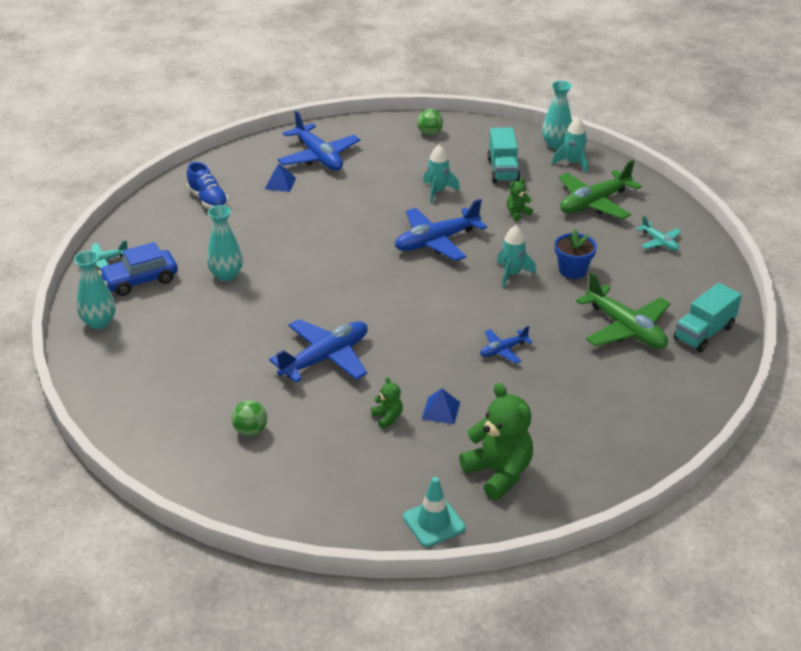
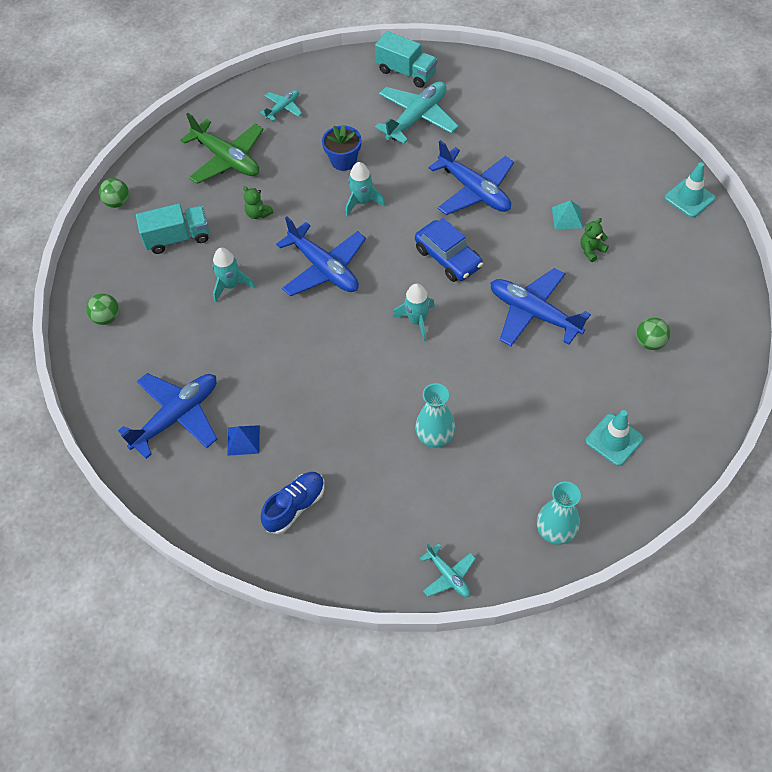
camera: 100 degrees left, 20 degrees up
blue car [99,242,178,296] -> blue car moved to [415,218,483,282]
blue pyramid [422,388,460,424] -> turquoise pyramid [552,200,583,229]
green teddy bear [459,383,533,500] -> none
blue plane [480,326,533,364] -> blue plane [428,140,514,215], size x1.93
turquoise vase [542,81,572,149] -> green ball [99,178,129,208]
turquoise rocket [552,117,588,173] -> turquoise rocket moved to [393,283,435,341]
green plane [576,272,670,349] -> turquoise plane [375,81,459,144]
none -> turquoise traffic cone [586,410,643,466]

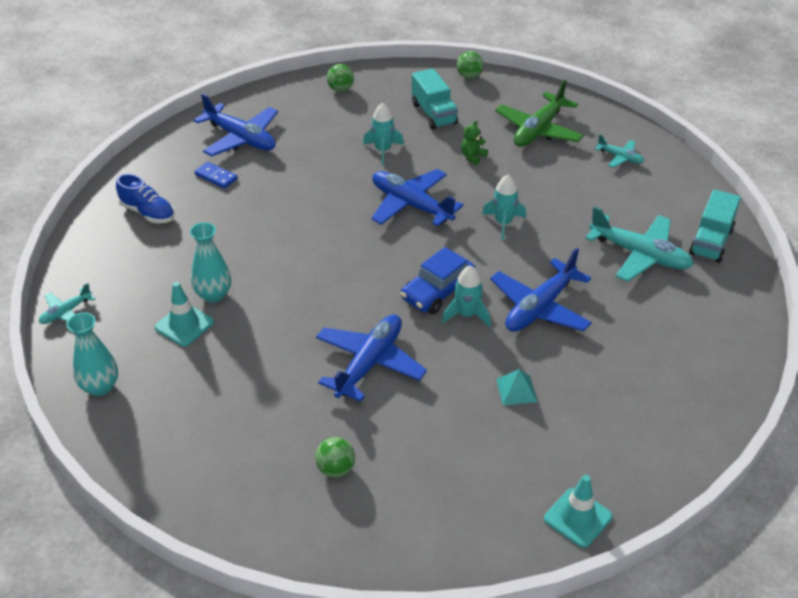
camera: 80 degrees right, 15 degrees down
blue pyramid [227,425,260,456] -> blue domino [194,162,238,189]
blue plane [276,217,366,296] -> blue plane turned 90 degrees clockwise [371,169,463,227]
blue flower pot [322,125,361,171] -> none
turquoise rocket [393,283,435,341] -> turquoise rocket moved to [442,265,491,328]
green teddy bear [581,218,609,262] -> none
turquoise traffic cone [586,410,643,466] -> turquoise traffic cone moved to [155,282,214,346]

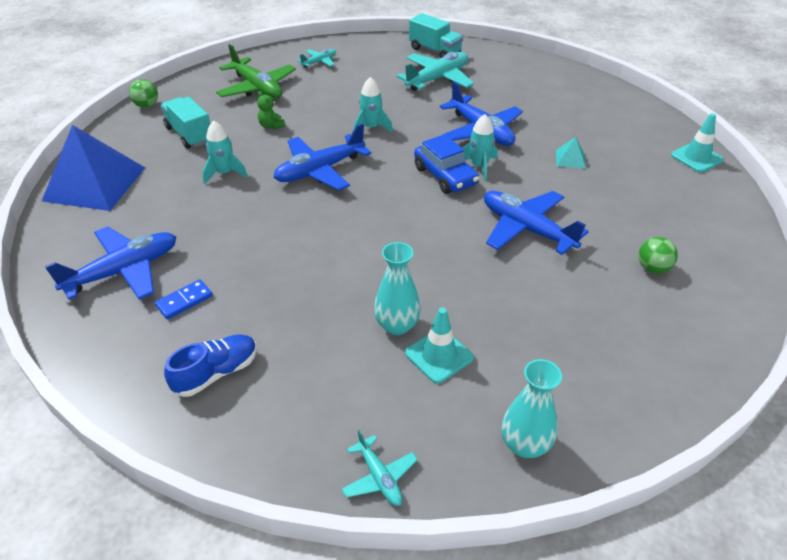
camera: 75 degrees left, 0 degrees up
green ball [327,64,354,92] -> blue pyramid [42,125,145,211]
turquoise truck [412,68,458,130] -> turquoise truck turned 120 degrees counterclockwise [160,97,210,149]

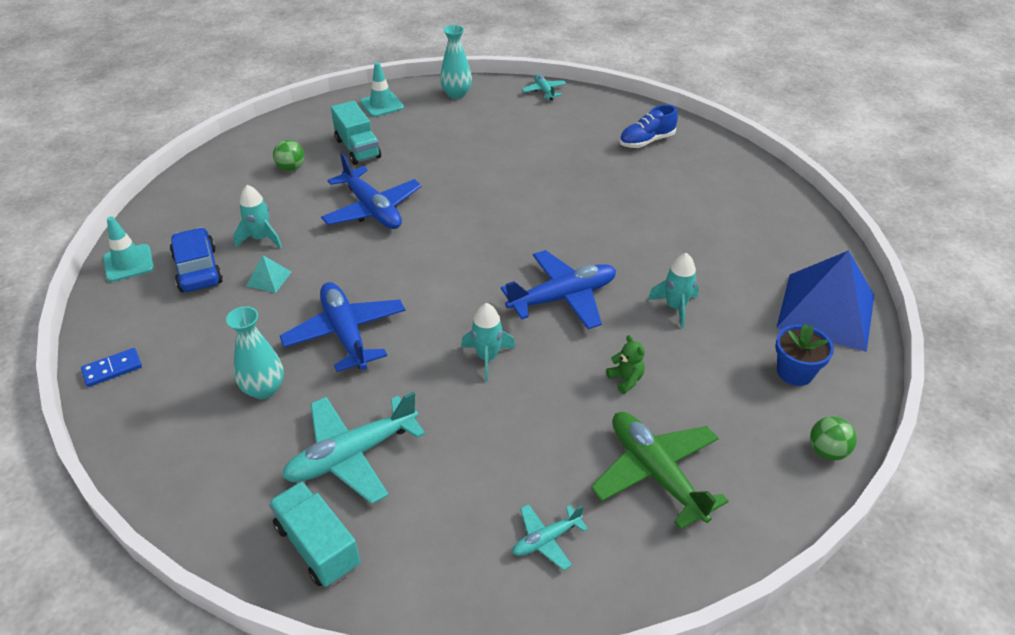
camera: 170 degrees left, 0 degrees up
blue plane [45,227,176,300] -> none
blue domino [155,279,213,319] -> blue domino moved to [81,348,142,387]
turquoise truck [160,97,210,149] -> turquoise truck moved to [331,101,381,165]
turquoise vase [374,242,421,335] -> turquoise vase moved to [226,306,284,399]
turquoise traffic cone [405,307,474,384] -> turquoise traffic cone moved to [360,62,404,117]
blue car [414,134,479,194] -> blue car moved to [170,227,223,292]
turquoise rocket [463,114,497,181] -> turquoise rocket moved to [233,185,282,248]
none -> blue flower pot [775,324,834,386]

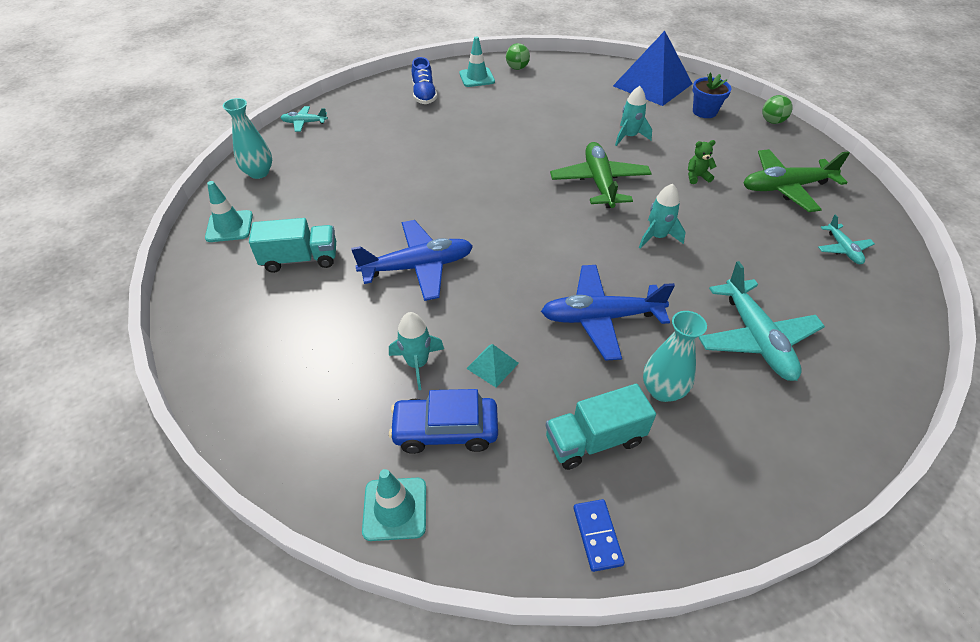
camera: 70 degrees left, 5 degrees up
turquoise truck [269,482,360,587] -> turquoise truck moved to [545,384,656,470]
green ball [273,140,305,171] -> green ball moved to [506,43,530,70]
blue plane [501,250,616,329] -> green plane [550,142,652,208]
none -> turquoise traffic cone [459,36,495,87]

